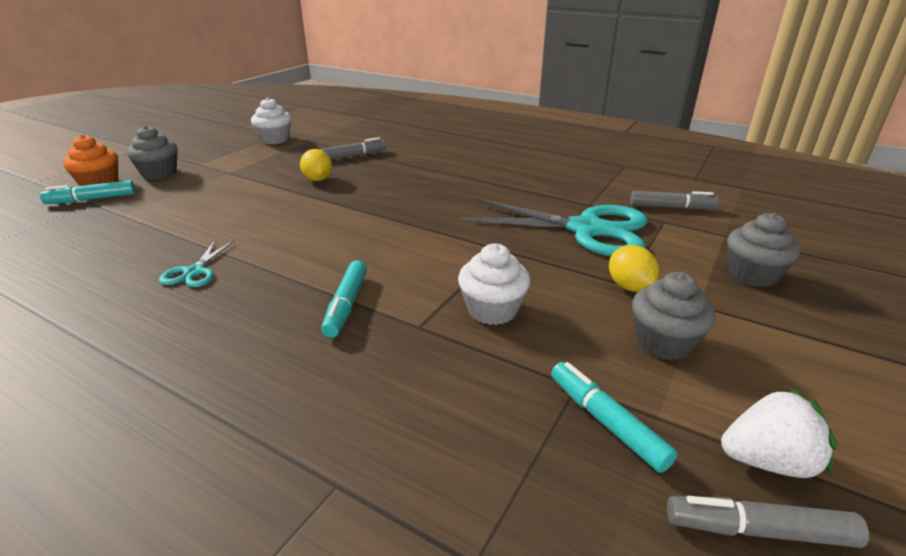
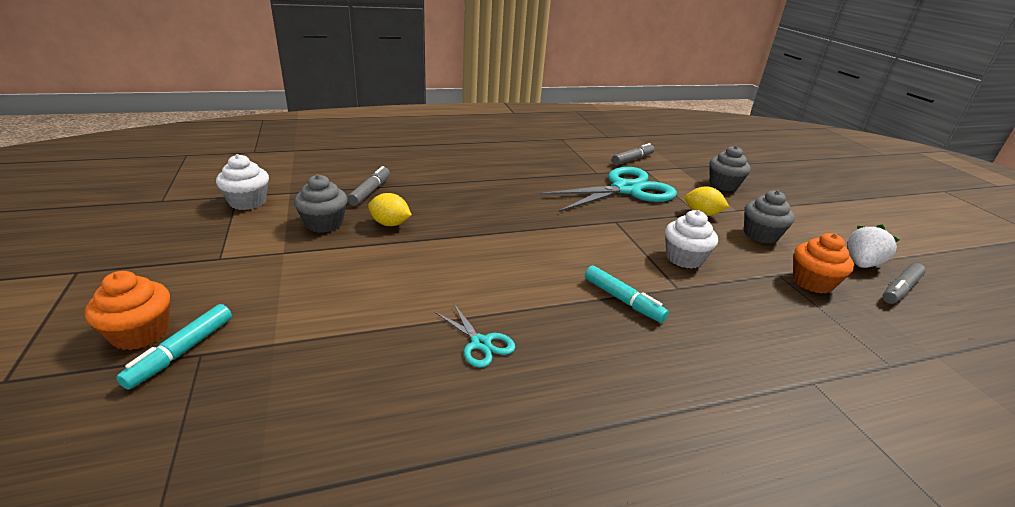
camera: 50 degrees left, 0 degrees up
grey cupcake [127,126,177,179] -> grey cupcake moved to [294,175,347,233]
turquoise marker [551,362,677,473] -> orange cupcake [793,233,854,294]

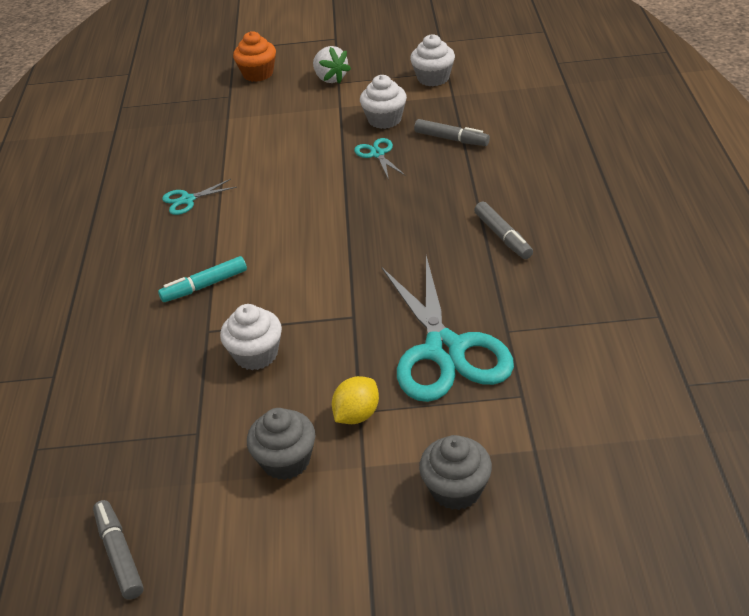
camera: 110 degrees right, 10 degrees up
turquoise marker [116,304,232,390] -> none
grey cupcake [294,175,347,233] -> white cupcake [360,75,407,129]
yellow lemon [368,193,412,226] -> turquoise scissors [354,138,405,180]
grey marker [612,143,655,165] -> grey marker moved to [474,202,533,259]
orange cupcake [793,233,854,294] -> none
white strawberry [847,224,899,268] -> white strawberry moved to [313,46,351,84]

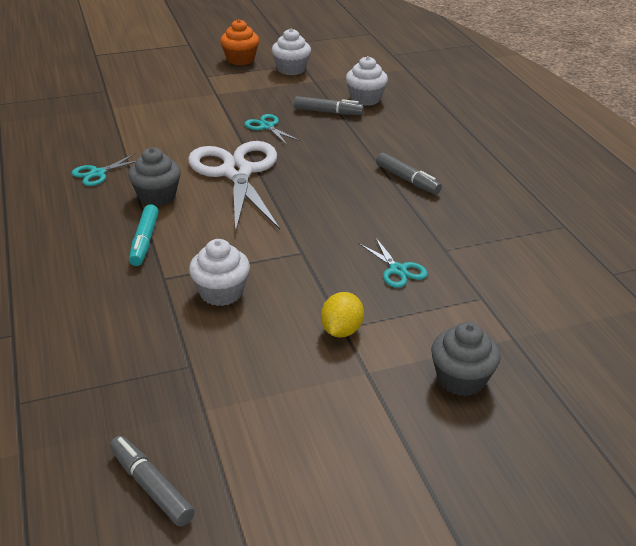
camera: 20 degrees left, 5 degrees down
turquoise marker [158,256,247,302] -> turquoise marker turned 45 degrees counterclockwise [129,204,159,266]
orange cupcake [233,31,276,82] -> orange cupcake moved to [220,19,259,65]
grey cupcake [247,408,315,480] -> grey cupcake moved to [128,148,181,206]
white strawberry [313,46,351,84] -> none
white cupcake [360,75,407,129] -> white cupcake moved to [346,56,388,106]
turquoise scissors [382,256,514,402] -> turquoise scissors [358,237,428,288], size x0.44
none -> white scissors [188,141,280,234]

